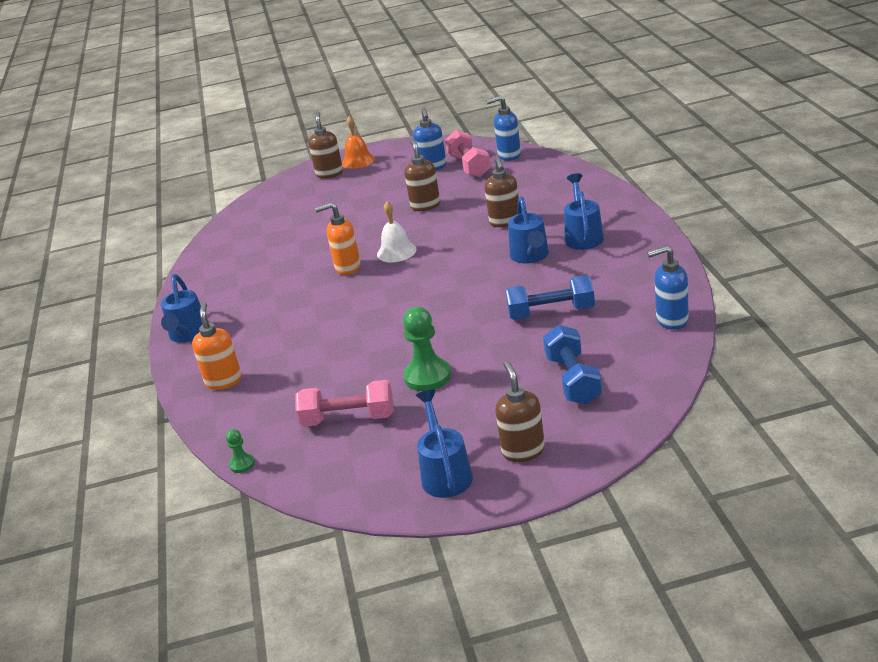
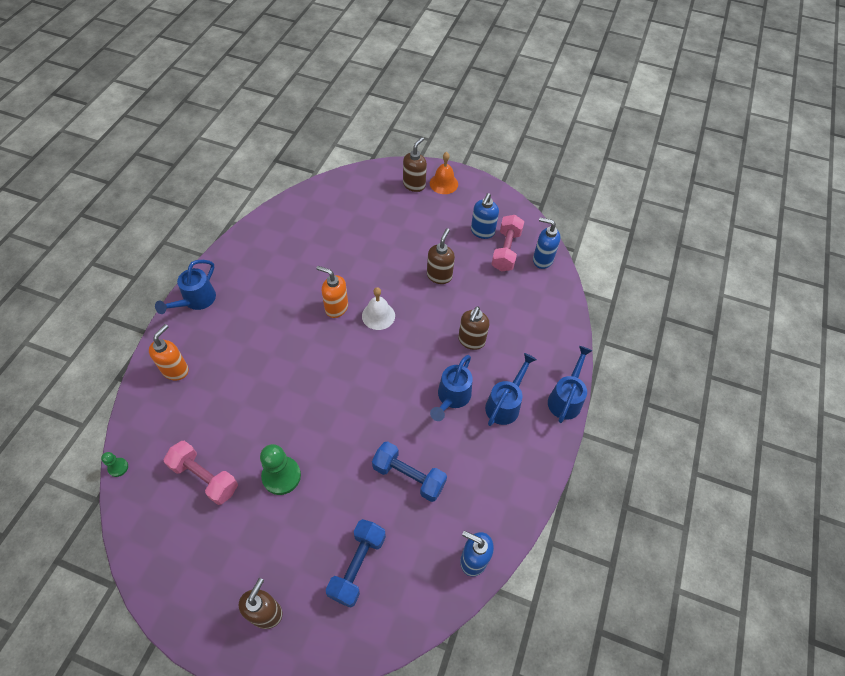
camera: 25 degrees right, 25 degrees up
blue watering can [416,390,473,498] -> blue watering can moved to [548,346,593,423]

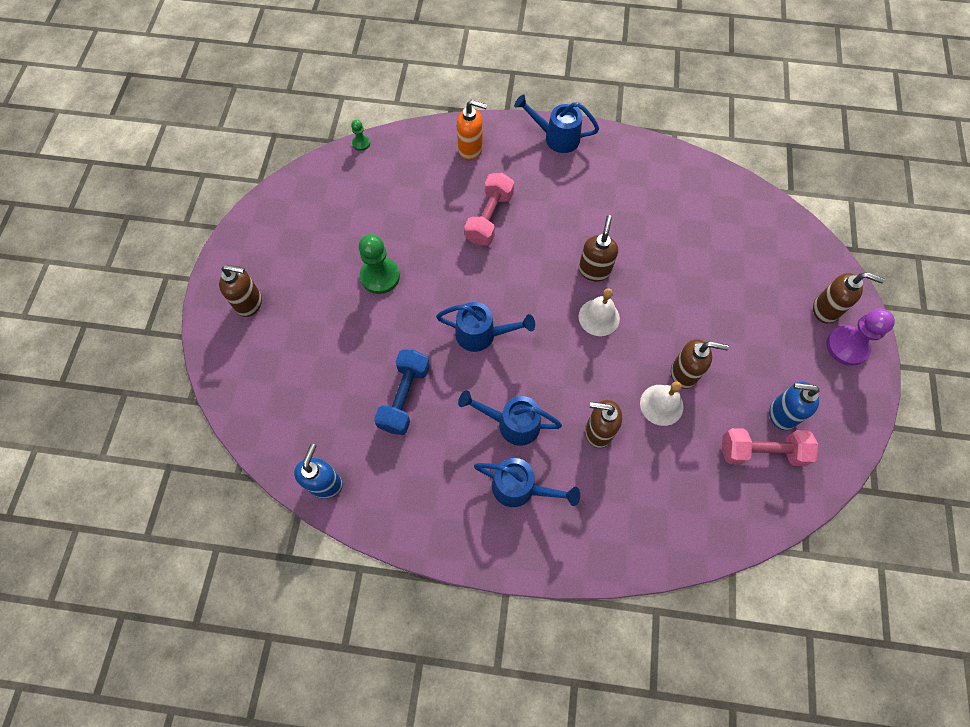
camera: 80 degrees right, 10 degrees up
pink dumbbell [164,441,238,505] -> pink dumbbell moved to [464,173,514,246]
orange soap dispenser [317,266,348,318] -> brown soap dispenser [579,215,618,282]
blue dumbbell [326,519,386,608] -> none
orange bell [430,152,458,194] -> purple pawn [826,308,895,366]
blue soap dispenser [533,217,560,269] -> none
blue watering can [548,346,593,423] -> blue watering can moved to [436,302,535,352]
none -> white bell [640,382,684,426]

